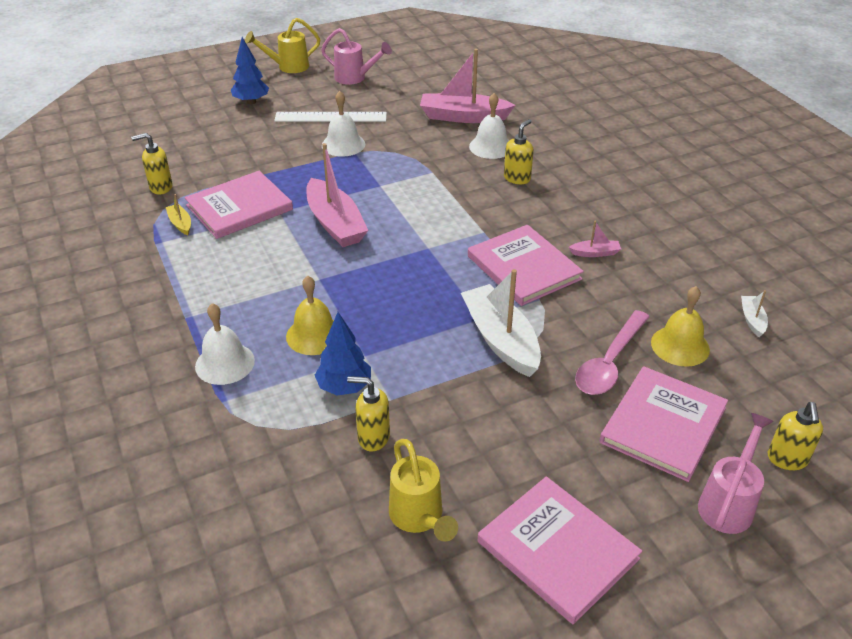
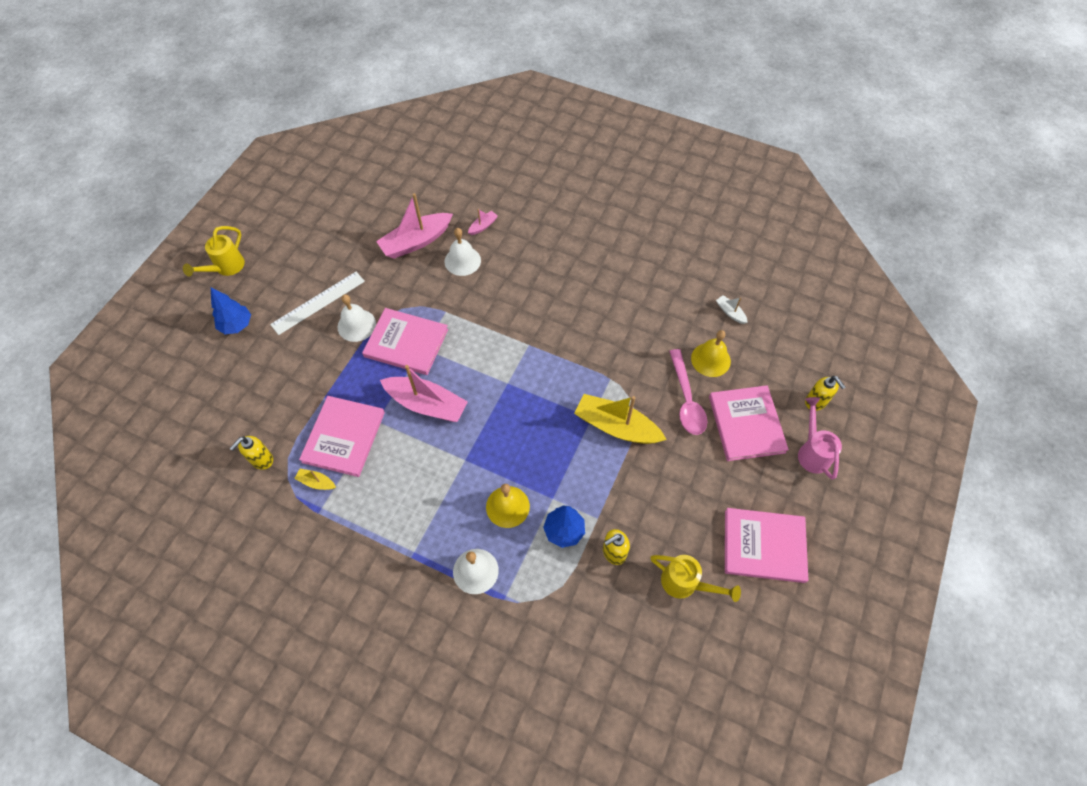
camera: 40 degrees left, 20 degrees up
pink watering can [321,28,392,85] -> none
white boat [461,269,541,377] -> yellow boat [574,394,667,444]
pink book [468,225,584,306] -> pink book moved to [362,308,448,375]
yellow soap dispenser [504,119,534,184] -> none
pink boat [569,221,621,257] -> pink boat moved to [468,209,498,235]

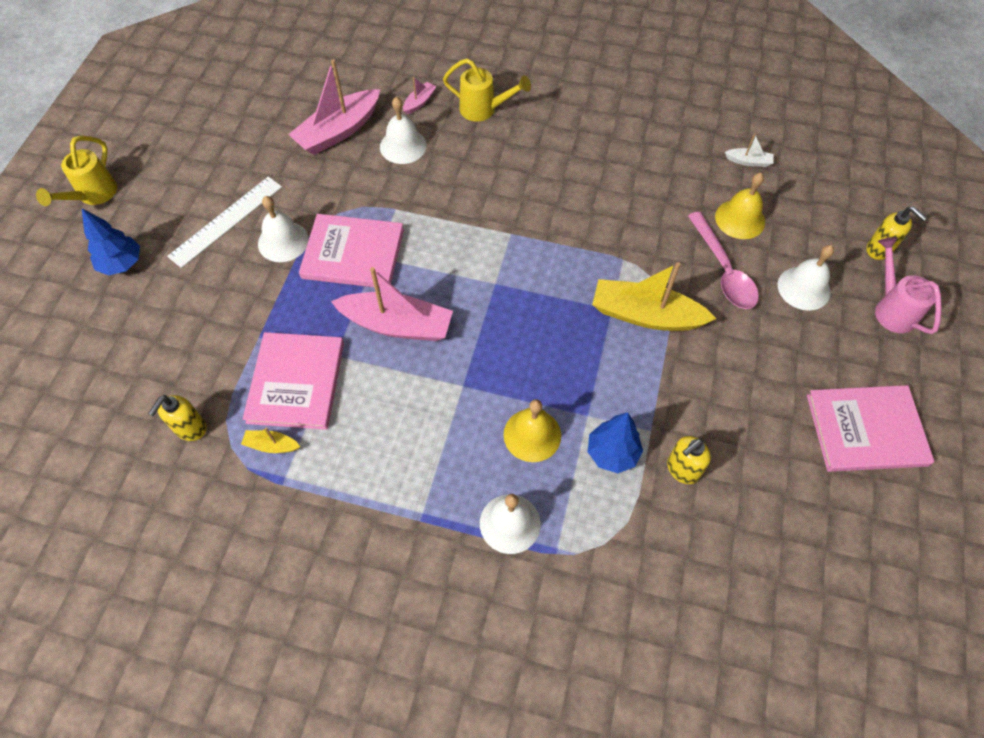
camera: 10 degrees left, 0 degrees up
yellow watering can [650,555,741,602] -> yellow watering can moved to [443,58,531,121]
pink book [709,385,789,461] -> white bell [778,245,834,311]
white boat [716,295,748,324] -> white boat turned 150 degrees clockwise [725,133,774,167]

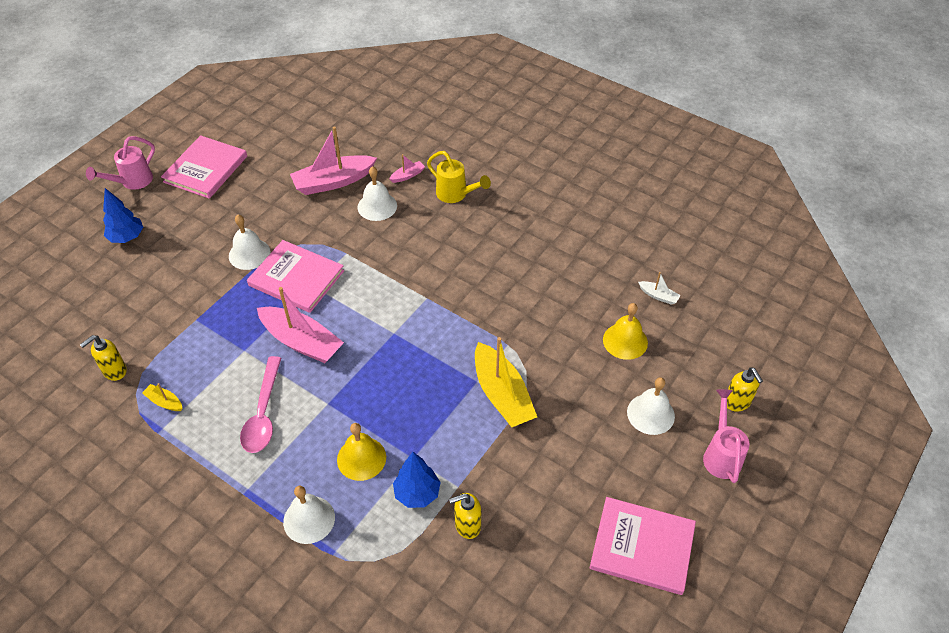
camera: 20 degrees right, 10 degrees down
yellow watering can [36,136,117,206] -> pink watering can [86,136,155,190]
white ruler [167,177,282,268] -> none
pink book [243,332,344,430] -> pink book moved to [161,135,247,199]
yellow boat [592,262,716,331] -> yellow boat turned 150 degrees counterclockwise [475,337,537,427]
pink spoon [688,212,759,309] -> pink spoon moved to [240,356,281,453]

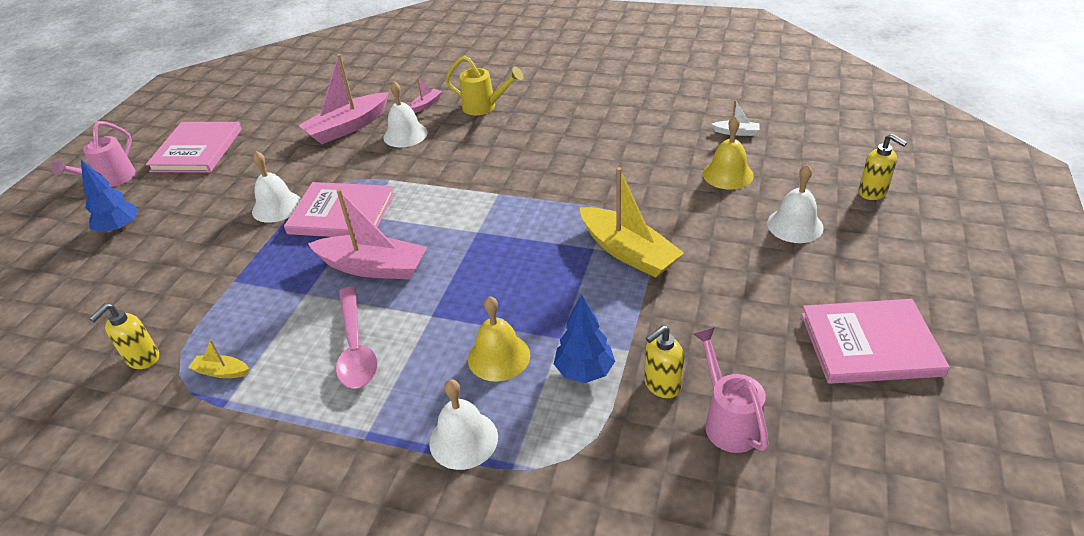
camera: 15 degrees left, 10 degrees down
pink watering can [703,389,749,483] -> pink watering can moved to [693,327,769,453]

